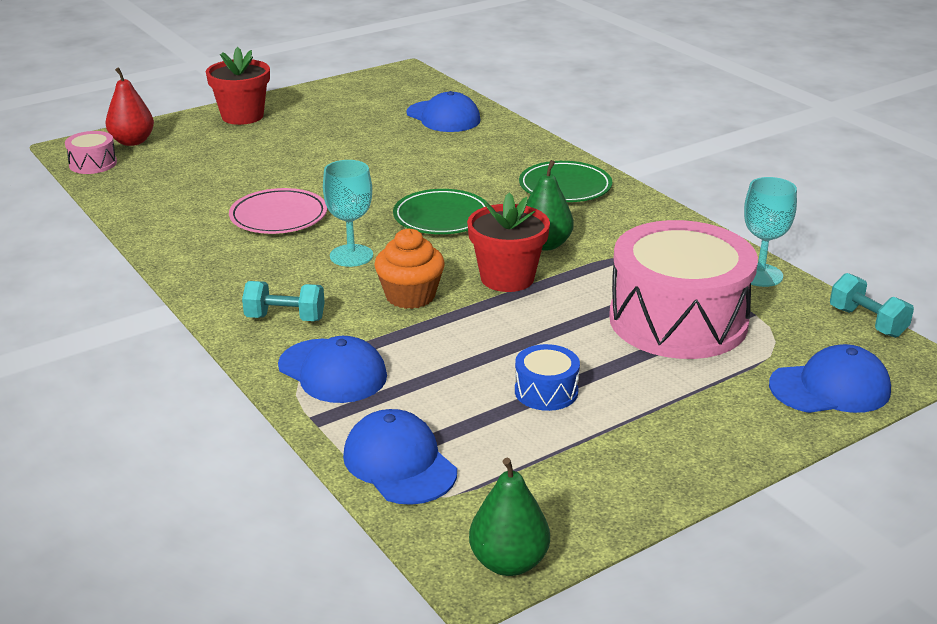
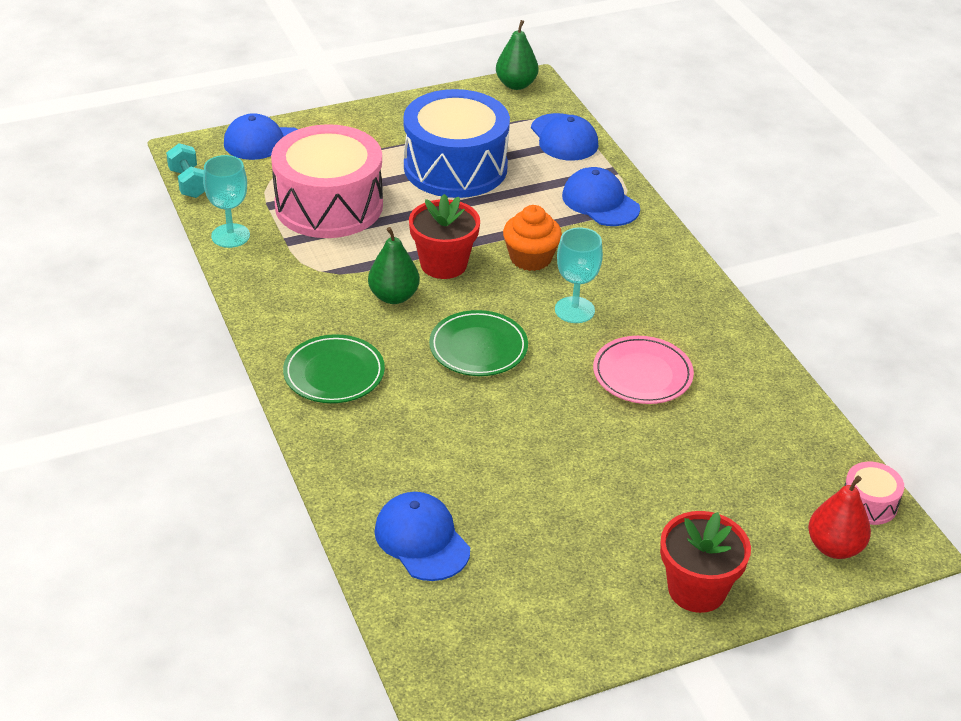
camera: 170 degrees left, 10 degrees up
turquoise dumbbell [242,281,325,321] -> none
blue drum [515,344,580,411] -> blue drum [403,89,510,198], size x2.36

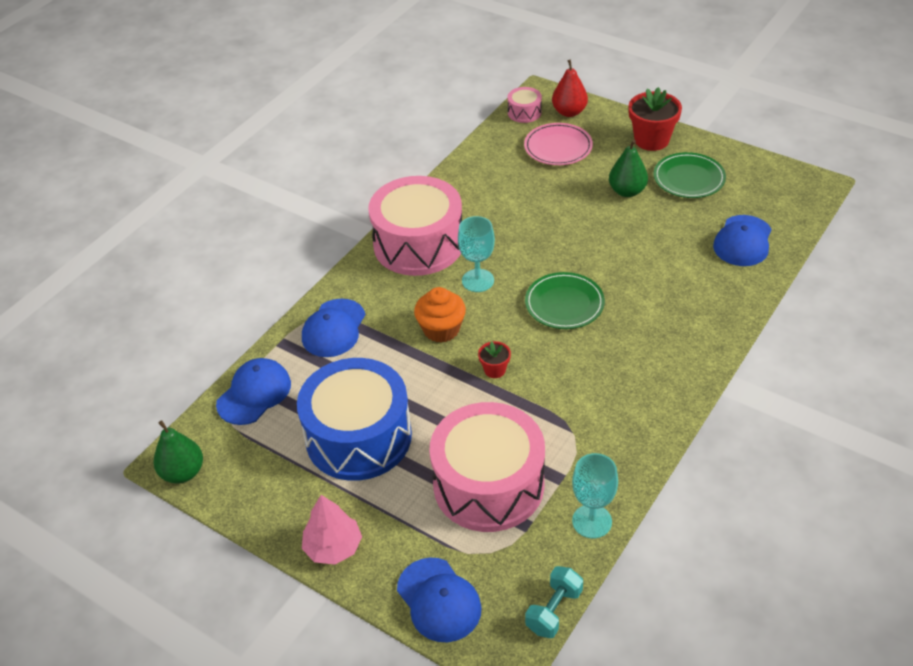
camera: 120 degrees left, 5 degrees up
green plate [283,334,385,403] -> green plate moved to [654,152,726,198]
green pear [368,227,420,304] -> green pear moved to [609,140,648,197]
red flower pot [409,194,480,279] -> red flower pot [478,341,511,378], size x0.51
pink plate [593,336,694,404] -> pink plate moved to [524,123,593,165]
none -> pink tree [302,495,362,565]
none -> pink drum [368,176,462,276]

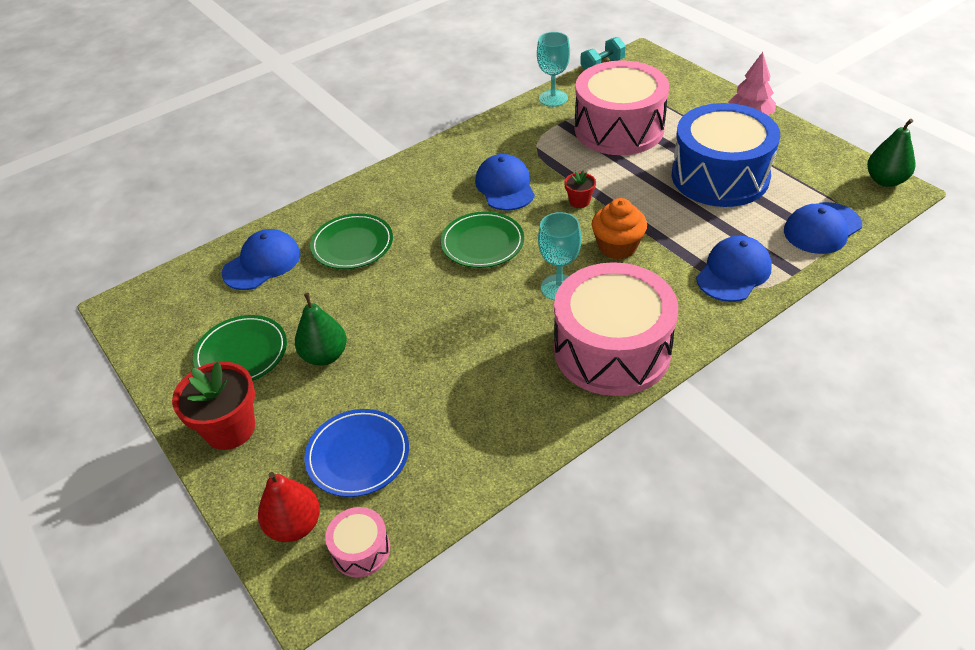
camera: 160 degrees left, 0 degrees up
blue cap [397,558,482,642] -> blue cap moved to [475,154,535,211]
pink plate [524,123,593,165] -> blue plate [304,409,409,497]
none -> green plate [310,213,393,269]

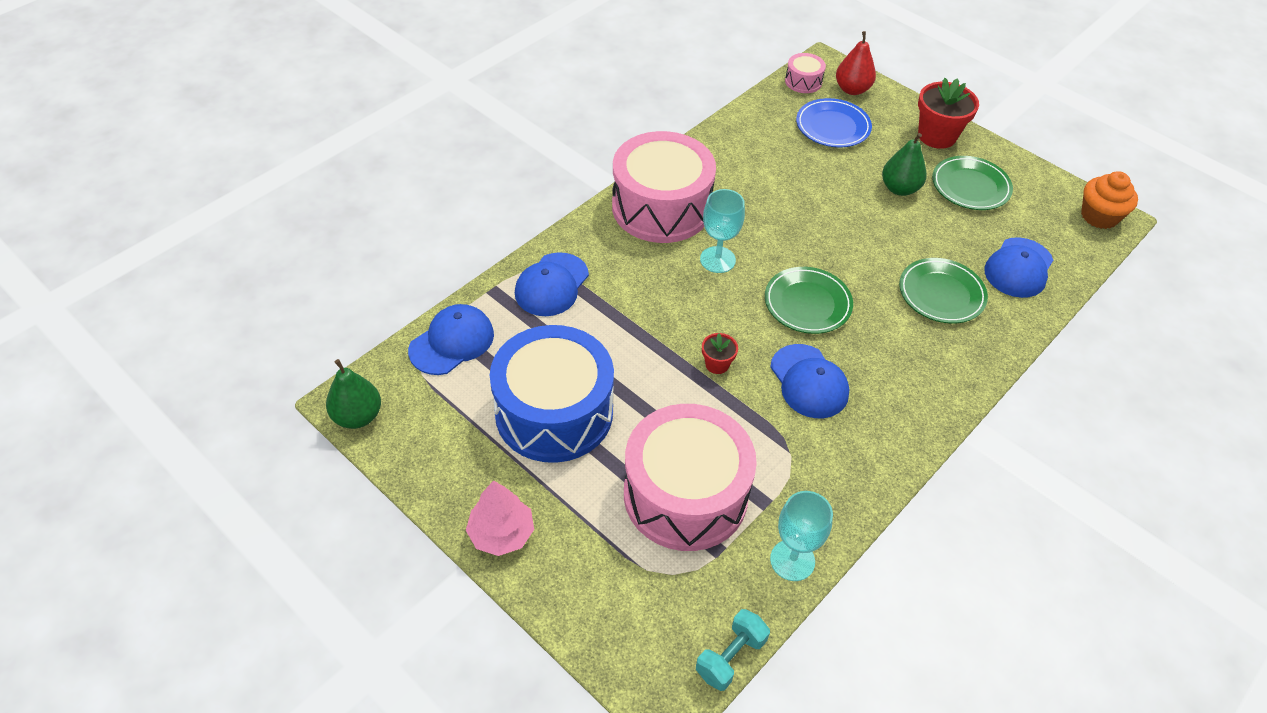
camera: 165 degrees right, 5 degrees up
orange cupcake [592,198,647,259] -> orange cupcake moved to [1081,171,1138,229]

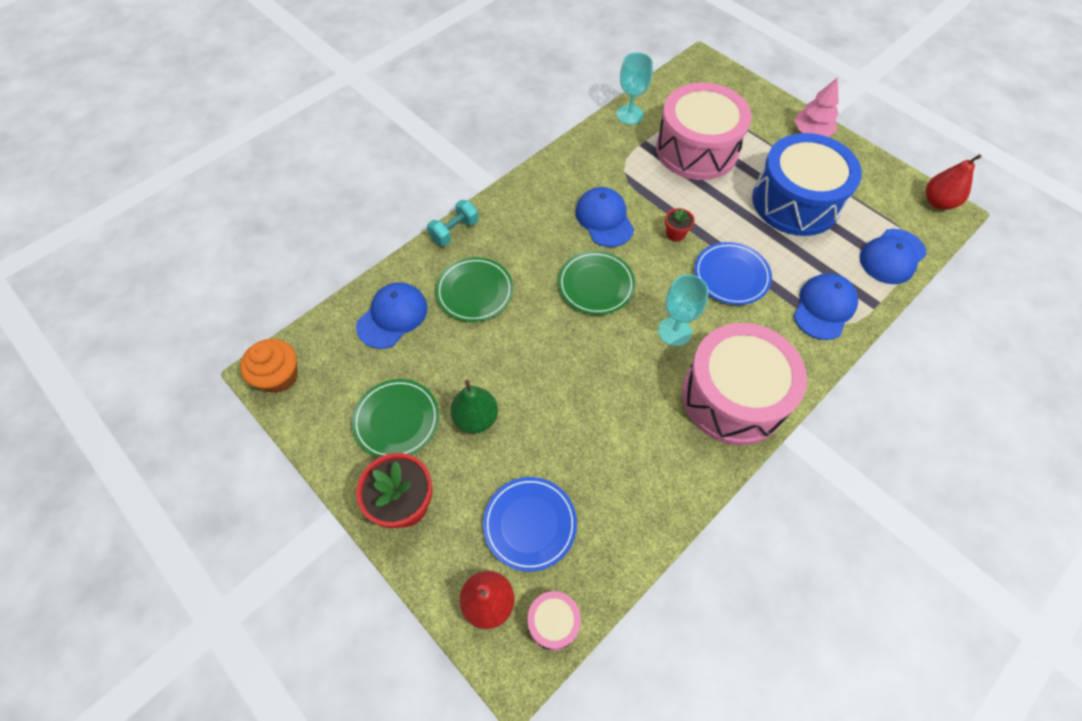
camera: 175 degrees left, 10 degrees up
green pear [326,359,381,429] -> red pear [926,154,982,210]
turquoise dumbbell [696,609,770,691] -> turquoise dumbbell moved to [427,200,479,246]
none -> blue plate [694,242,772,305]

